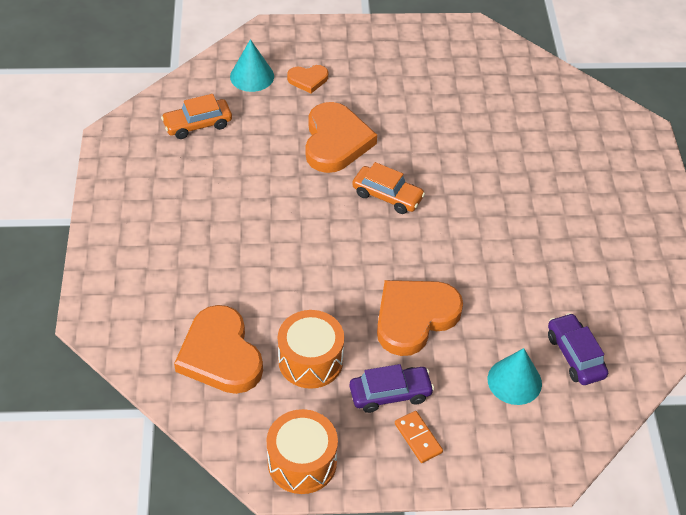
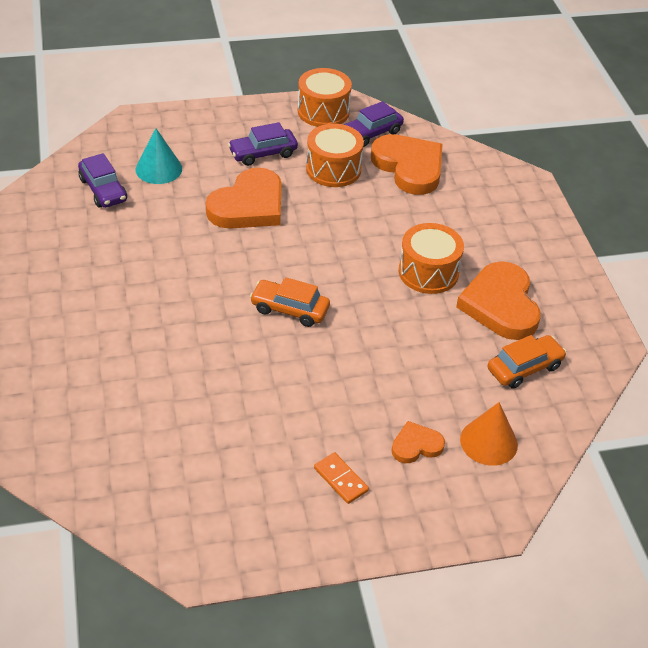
camera: 170 degrees right, 5 degrees down
turquoise cone [230,39,274,92] -> orange cone [460,402,518,466]
orange heart [306,102,377,173] -> orange heart moved to [456,261,541,340]
orange domino [395,411,443,463] -> orange domino moved to [314,452,369,504]
none -> purple car [344,101,404,147]
none -> orange drum [399,223,464,294]

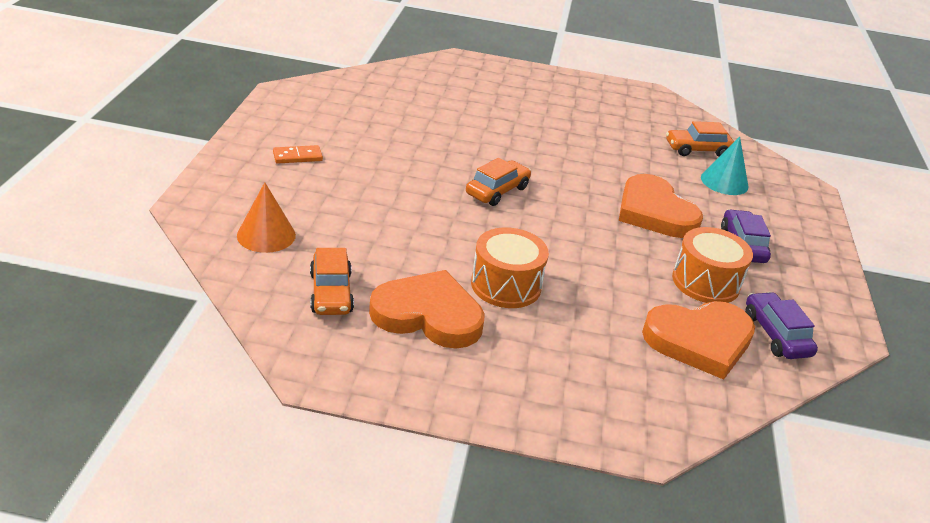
camera: 110 degrees right, 10 degrees down
purple car [78,153,127,208] -> orange car [666,121,734,157]
orange drum [298,68,352,127] -> none
orange heart [391,421,445,463] -> none

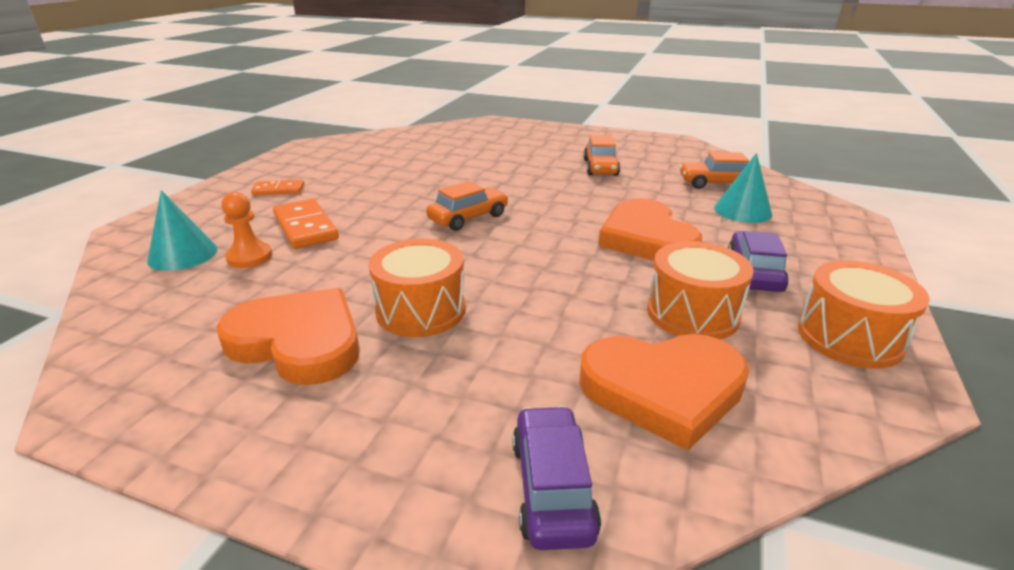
camera: 15 degrees right, 5 degrees down
orange cone [237,182,296,253] -> turquoise cone [147,190,217,271]
orange car [310,248,354,315] -> orange car moved to [583,135,620,176]
purple car [745,292,818,359] -> purple car moved to [512,406,601,550]
none -> orange pawn [221,192,272,268]
none -> orange domino [273,199,339,249]
none -> orange drum [798,260,930,369]

